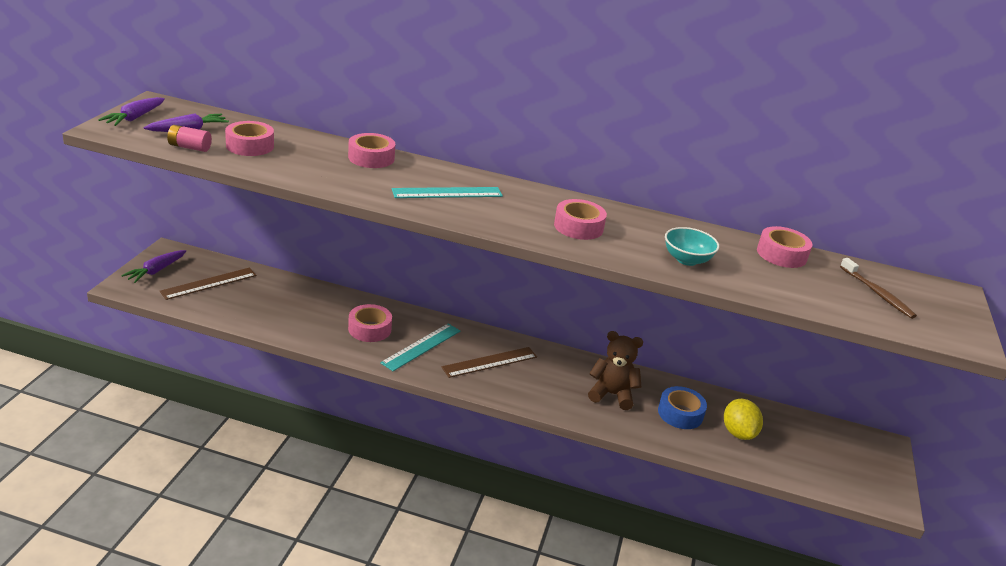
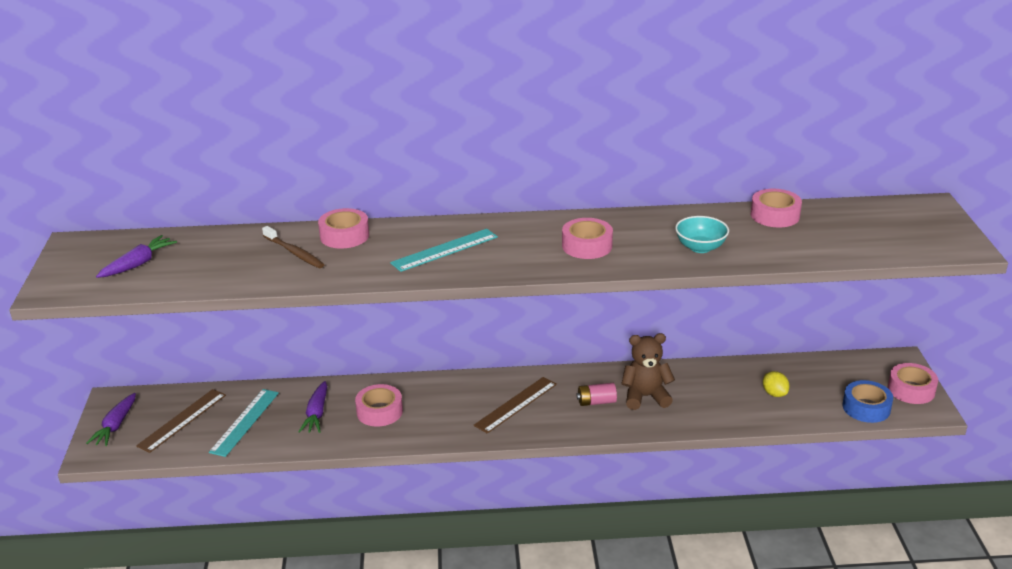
camera: 15 degrees left, 0 degrees up
purple carrot [98,97,165,126] -> purple carrot moved to [298,381,327,433]
pink battery [167,125,212,152] -> pink battery moved to [577,383,617,406]
pink tape [225,121,274,156] -> pink tape moved to [888,363,938,404]
turquoise ruler [380,324,460,371] -> turquoise ruler moved to [209,389,279,457]
blue tape [658,386,707,429] -> blue tape moved to [842,380,893,423]
yellow lemon [724,399,763,440] -> yellow lemon [763,371,790,397], size x0.66
brown toothbrush [840,258,917,319] -> brown toothbrush moved to [262,226,325,268]

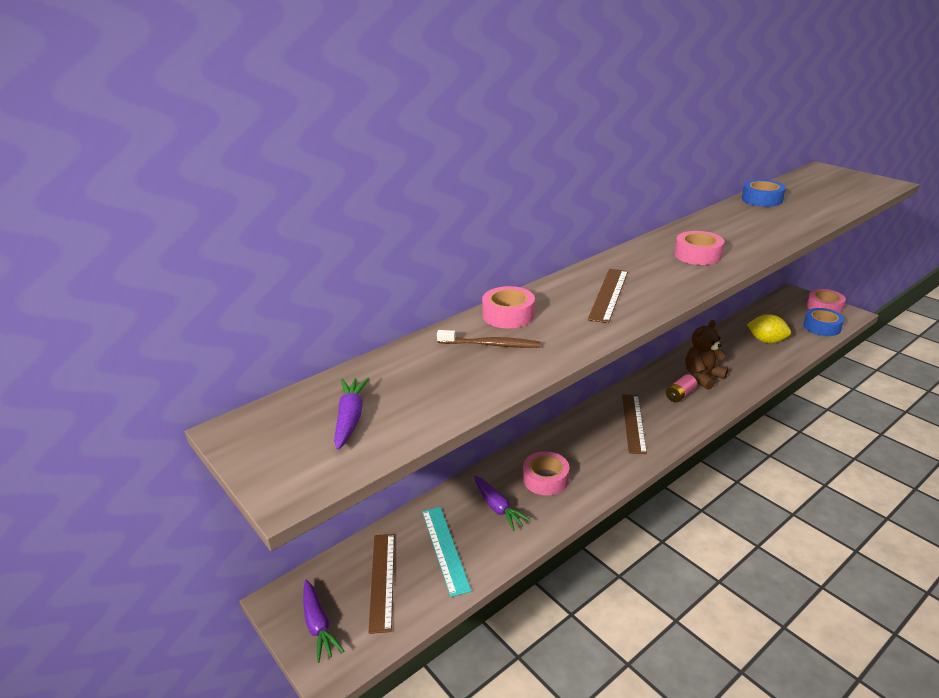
camera: 35 degrees left, 0 degrees up
turquoise ruler [390,229,498,272] -> brown ruler [588,269,628,323]
turquoise bowl [675,216,729,253] -> none
pink tape [751,189,802,227] -> blue tape [742,179,786,207]
yellow lemon [763,371,790,397] -> yellow lemon [747,314,791,343], size x1.51

